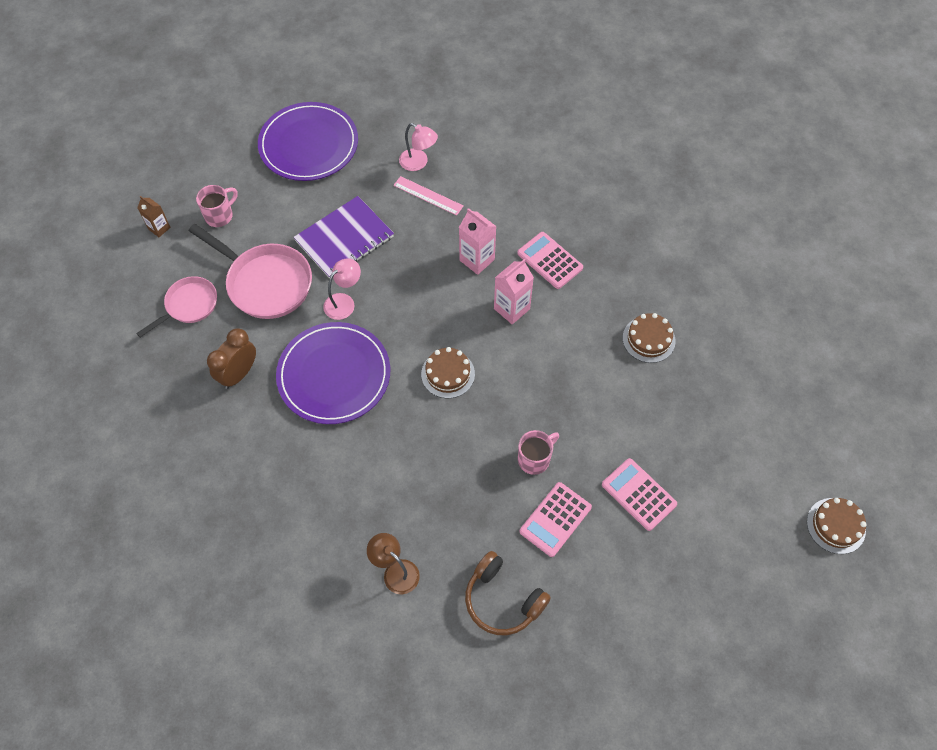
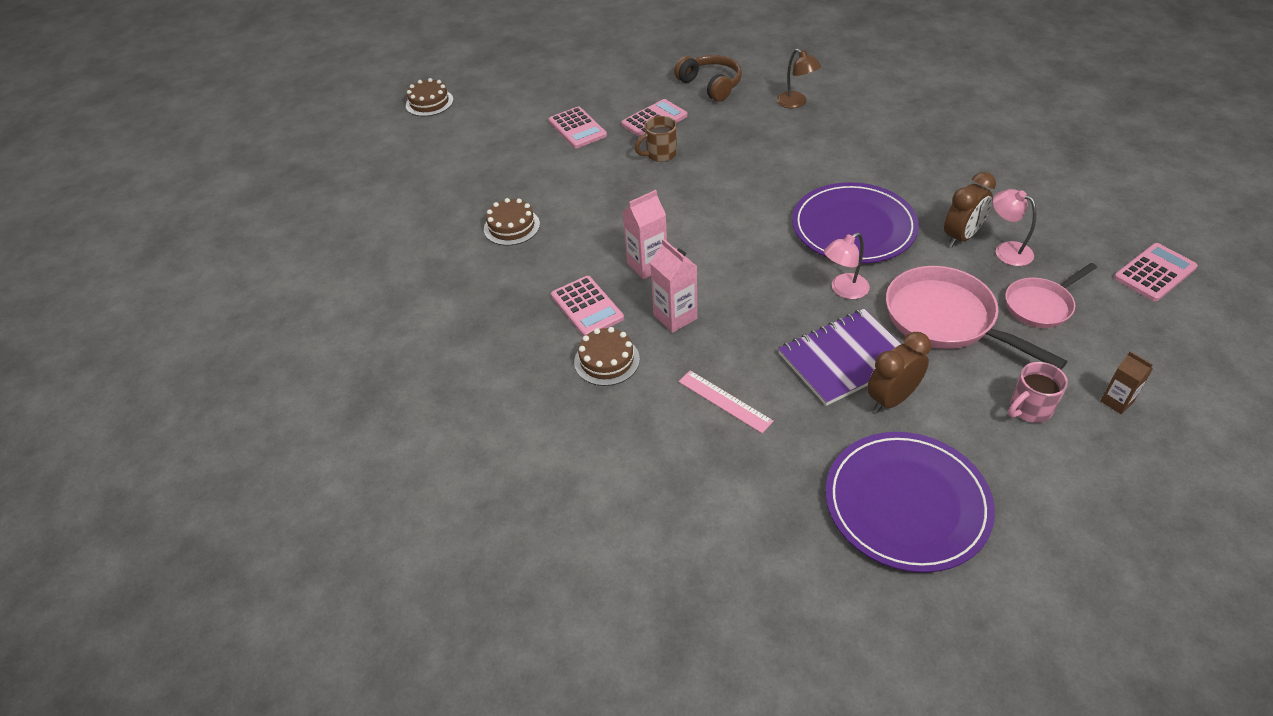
camera: 165 degrees left, 15 degrees down
pink lamp [399,123,438,171] -> pink lamp moved to [993,189,1036,266]
brown cake [421,347,475,398] -> brown cake moved to [574,327,640,386]
pink mug [518,430,559,475] -> brown mug [635,116,677,162]
none -> brown clock [867,332,931,413]
none -> pink calculator [1114,243,1198,301]

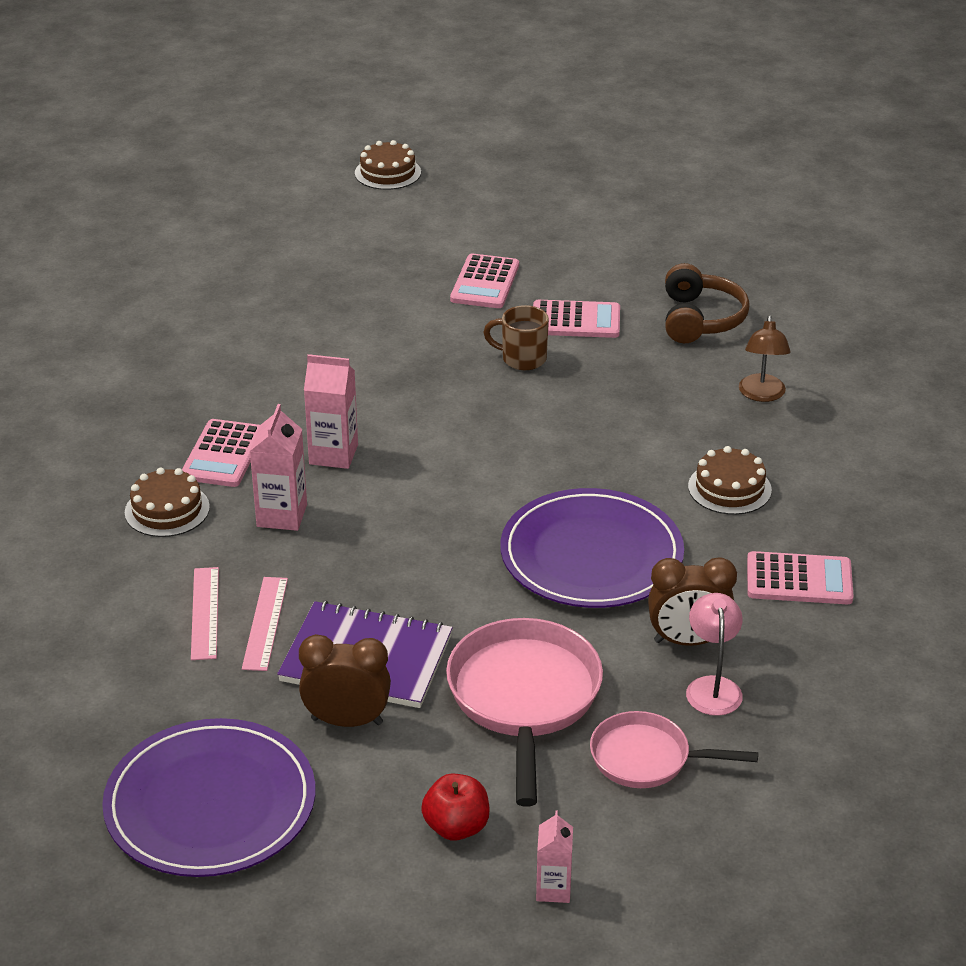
camera: 40 degrees right, 10 degrees down
brown cake [484,198,540,246] -> brown cake moved to [688,446,772,515]
pink lamp [824,233,870,299] -> none
pink mug [1008,362,1068,423] -> red apple [421,773,490,841]
brown carton [1101,351,1153,414] -> pink carton [536,810,573,903]
pink calculator [1114,243,1198,301] -> pink calculator moved to [747,551,854,604]
none -> pink ruler [242,577,288,671]

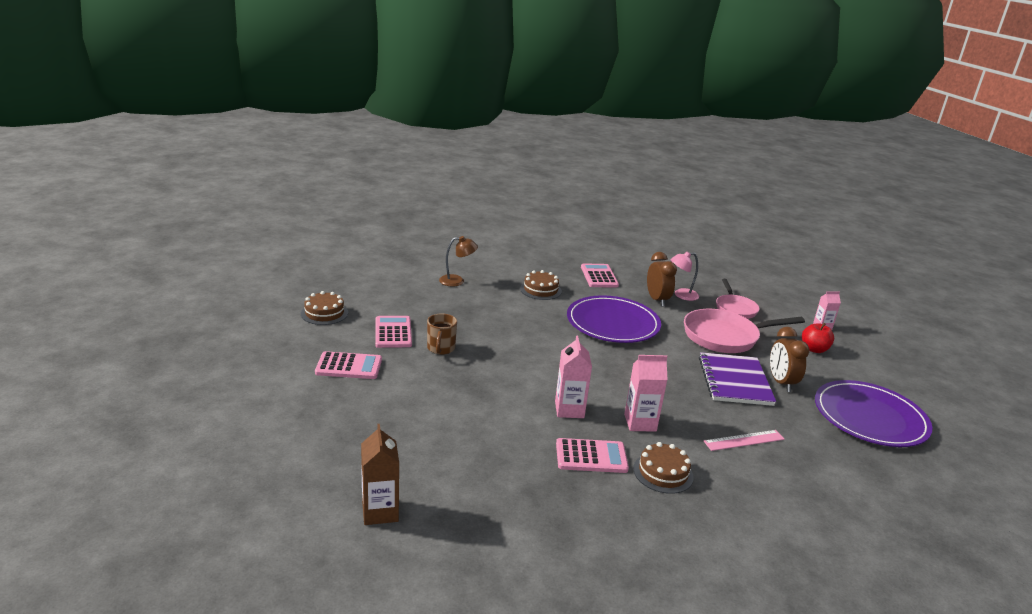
camera: 105 degrees left, 10 degrees down
pink ruler [242,577,288,671] -> none
brown cake [355,140,421,190] -> brown cake moved to [301,291,348,325]
brown headphones [665,263,750,343] -> none
none -> brown carton [361,424,399,525]

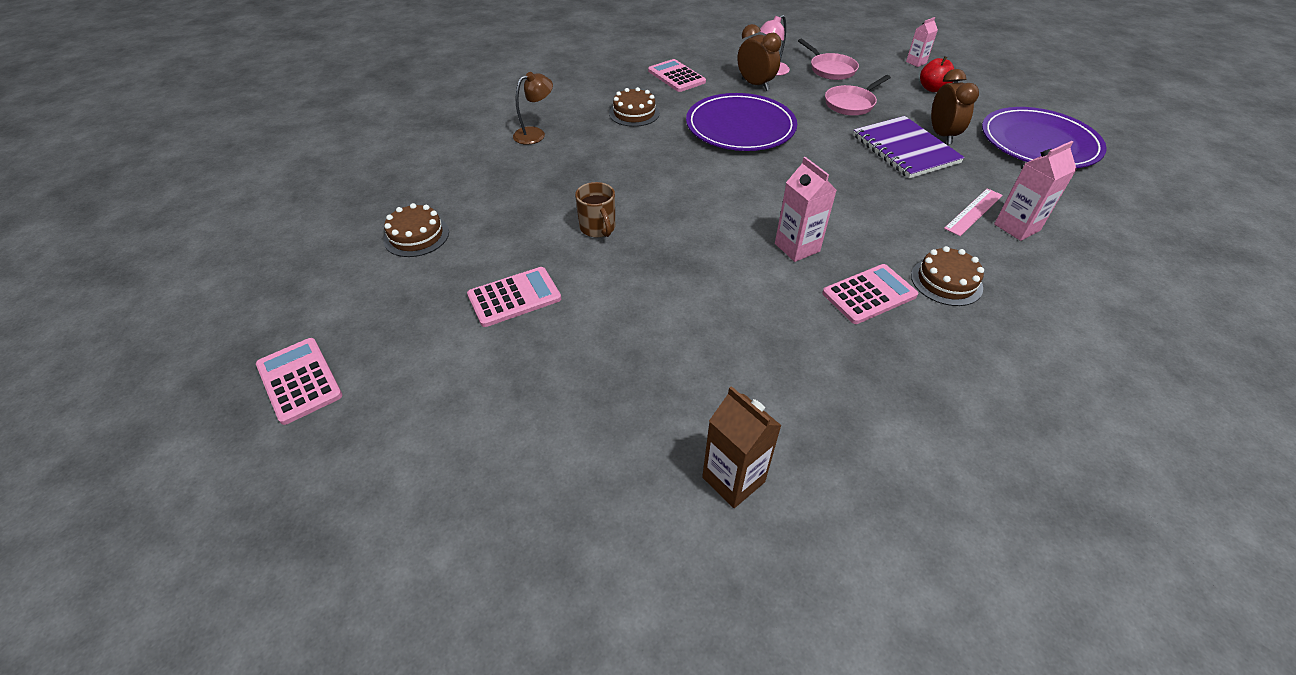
camera: 25 degrees left, 20 degrees up
pink calculator [375,316,412,348] -> pink calculator moved to [256,338,342,425]
pink carton [624,355,668,432] -> pink carton moved to [994,141,1077,241]
pink pan [684,309,805,353] -> pink pan [825,75,891,116], size x0.61
brown clock [770,327,810,392] -> brown clock turned 150 degrees counterclockwise [931,69,979,145]

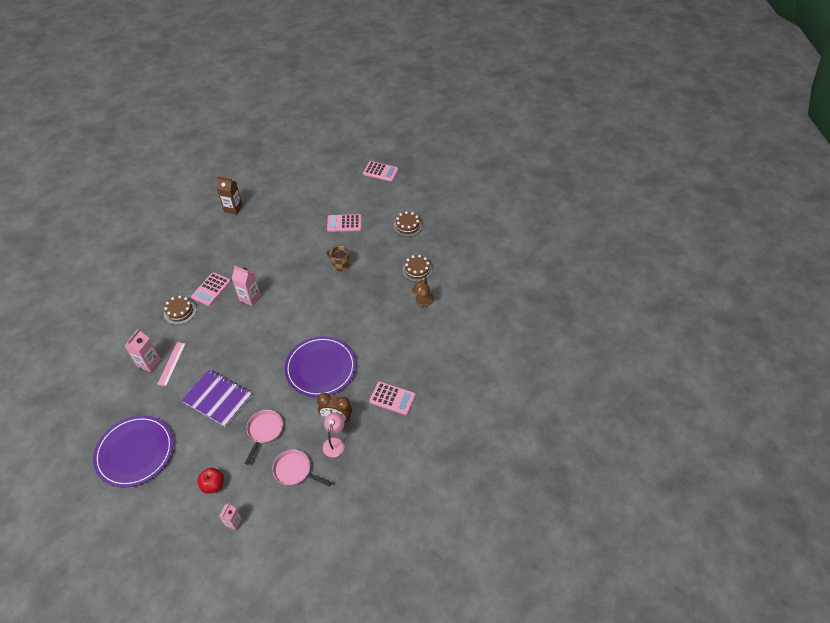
camera: 145 degrees right, 5 degrees up
pink calculator [467,267,561,327] -> pink calculator turned 60 degrees clockwise [327,214,361,232]
brown cake [609,87,660,127] -> brown cake moved to [402,255,432,282]
brown clock [931,69,979,145] -> none

